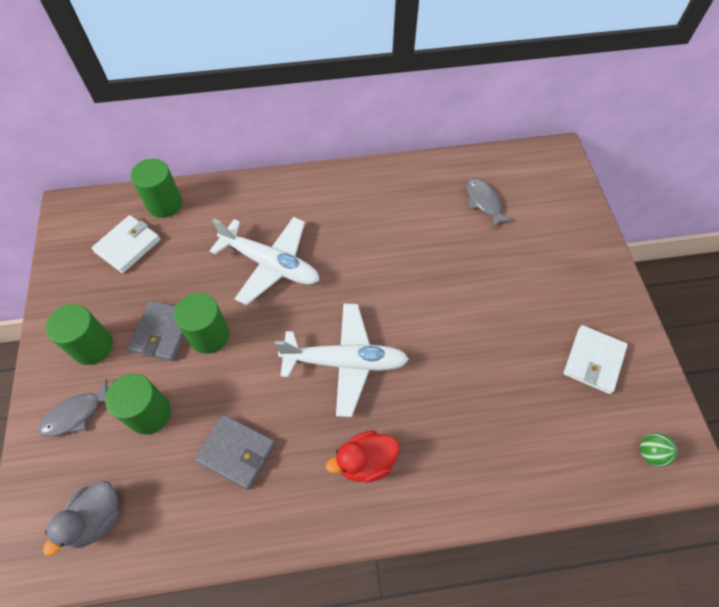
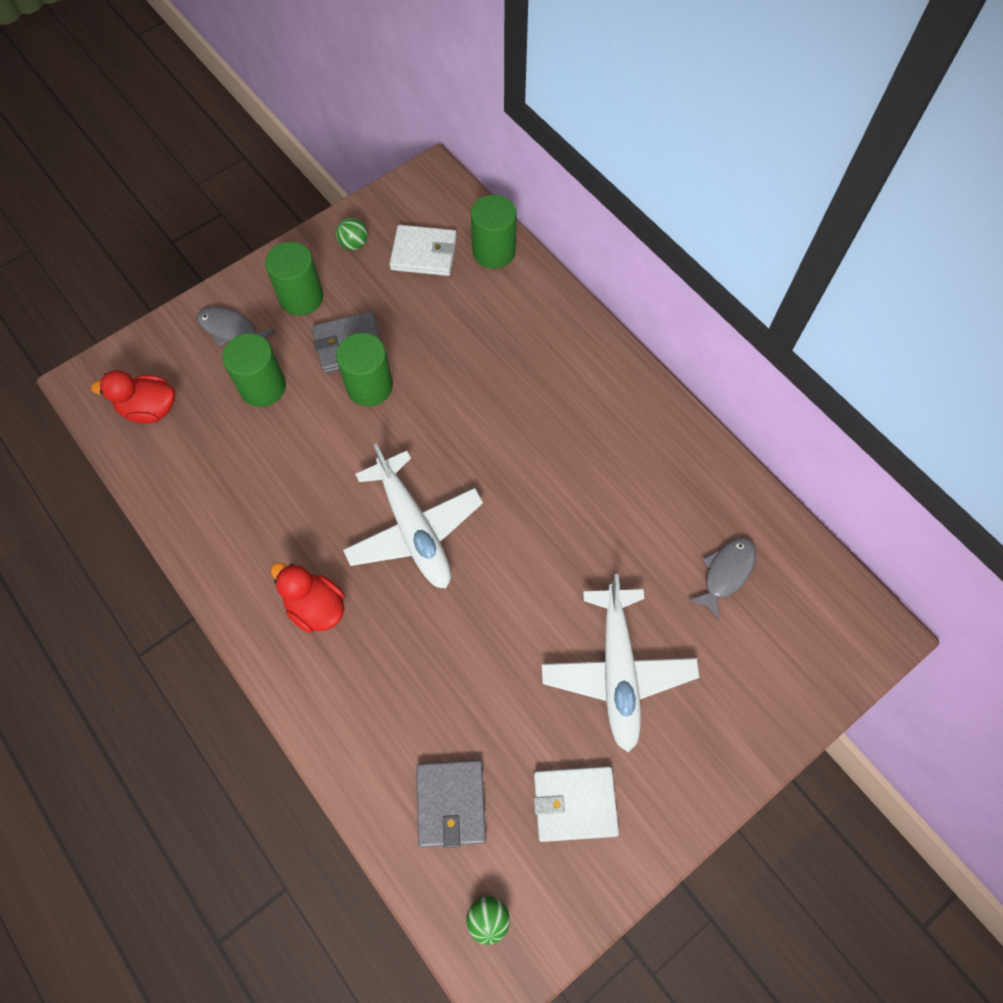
camera: 60 degrees right, 5 degrees up
grey duck [43,481,119,556] -> red duck [91,370,175,424]
grey wallet [195,415,275,490] -> grey wallet moved to [416,760,486,848]
white plane [210,217,319,305] -> white plane moved to [542,574,699,752]
none -> green ball [336,217,368,251]

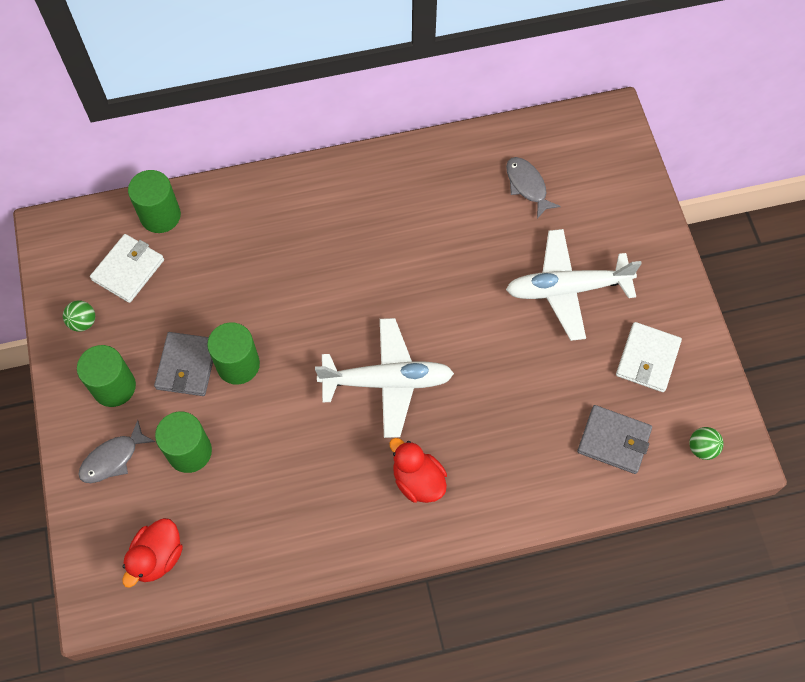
camera: 65 degrees left, 0 degrees up
red duck [271,563,345,633] -> red duck turned 75 degrees clockwise [389,438,447,503]
white plane [542,574,699,752] -> white plane turned 150 degrees clockwise [506,229,642,341]

